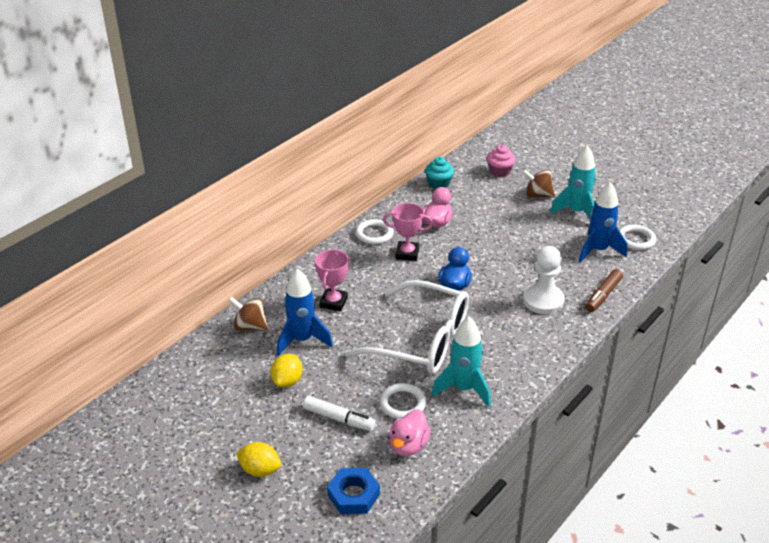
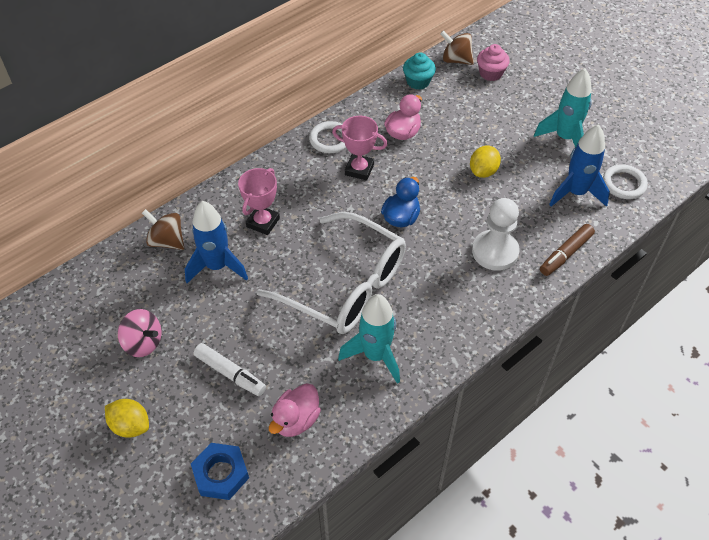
camera: 10 degrees right, 15 degrees up
yellow lemon [271,354,303,387] -> yellow lemon moved to [470,146,501,178]
white ring [380,383,426,419] -> none
brown spinning top [522,169,555,198] -> brown spinning top moved to [440,30,474,65]
none -> pink spinning top [118,309,161,357]

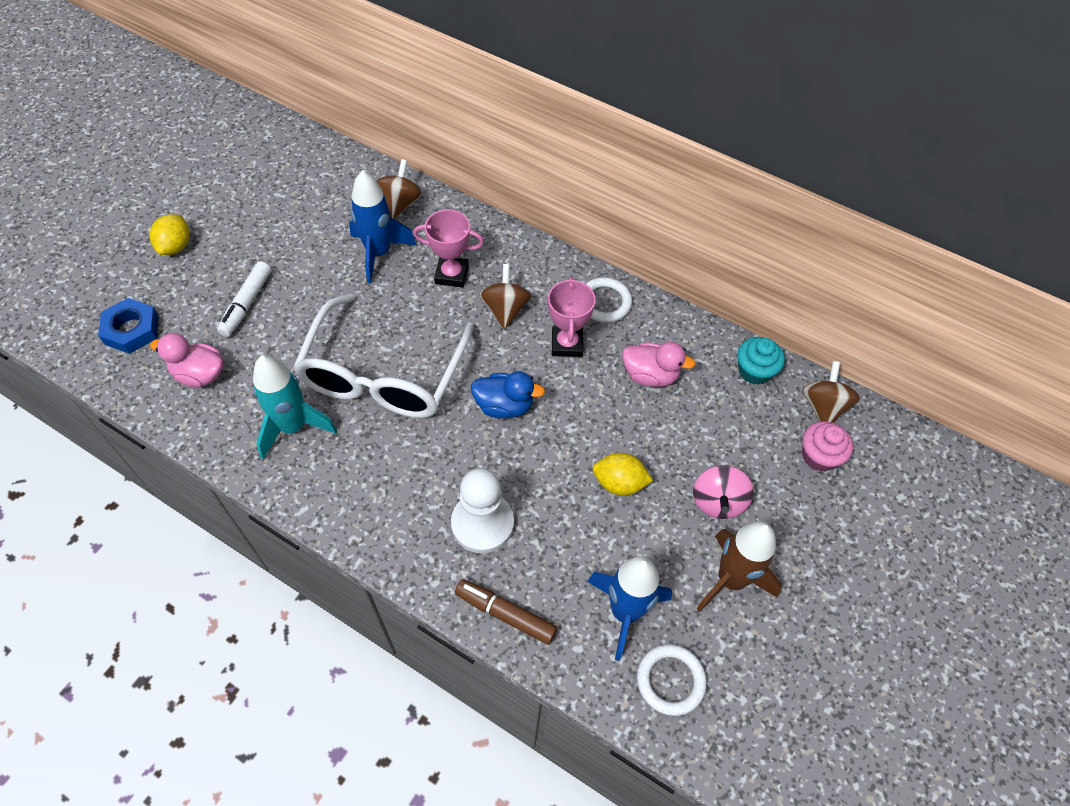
camera: 70 degrees right, 5 degrees up
pink spinning top [118,309,161,357] -> pink spinning top moved to [693,465,754,519]
turquoise rocket [534,68,592,147] -> brown rocket [696,522,782,612]
none -> brown spinning top [479,264,531,329]

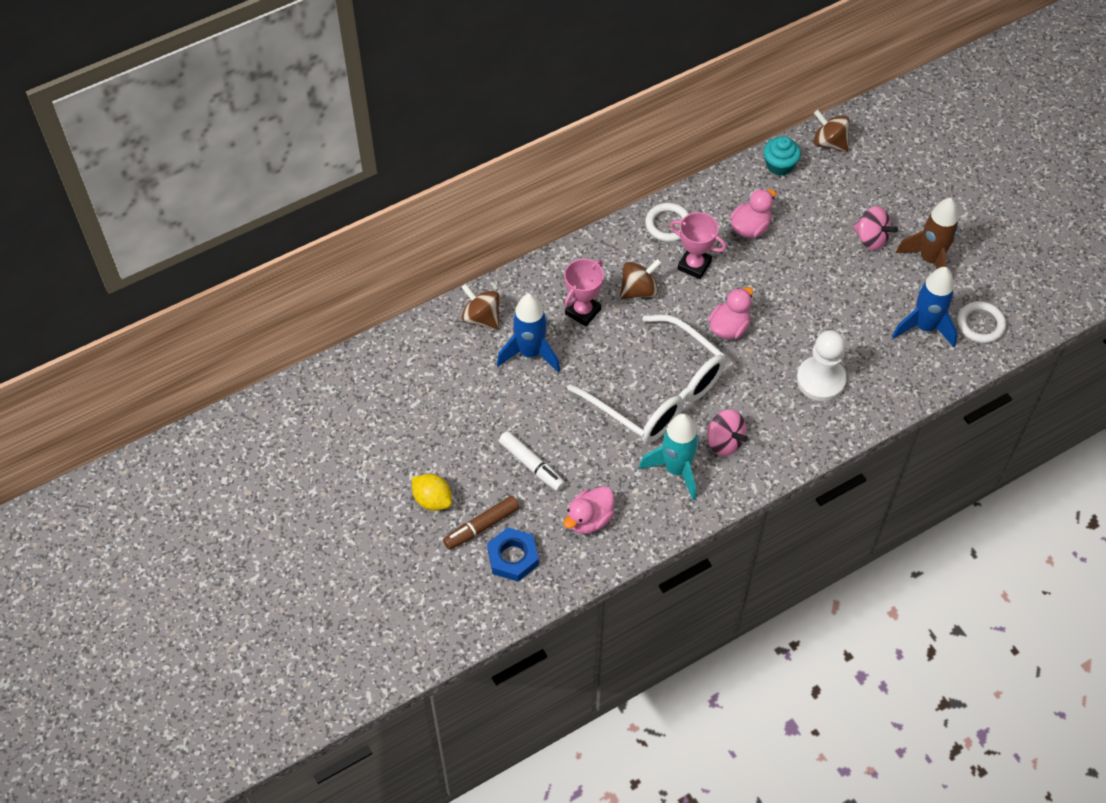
camera: 60 degrees left, 0 degrees up
brown marker [455,579,557,645] -> brown marker moved to [443,496,519,550]
blue duck [471,371,545,418] -> pink duck [708,287,753,340]
brown spinning top [479,264,531,329] -> brown spinning top turned 120 degrees clockwise [620,259,662,299]
yellow lemon [593,453,653,495] -> none
pink cupcake [802,421,853,471] -> none
none -> pink spinning top [707,409,748,456]

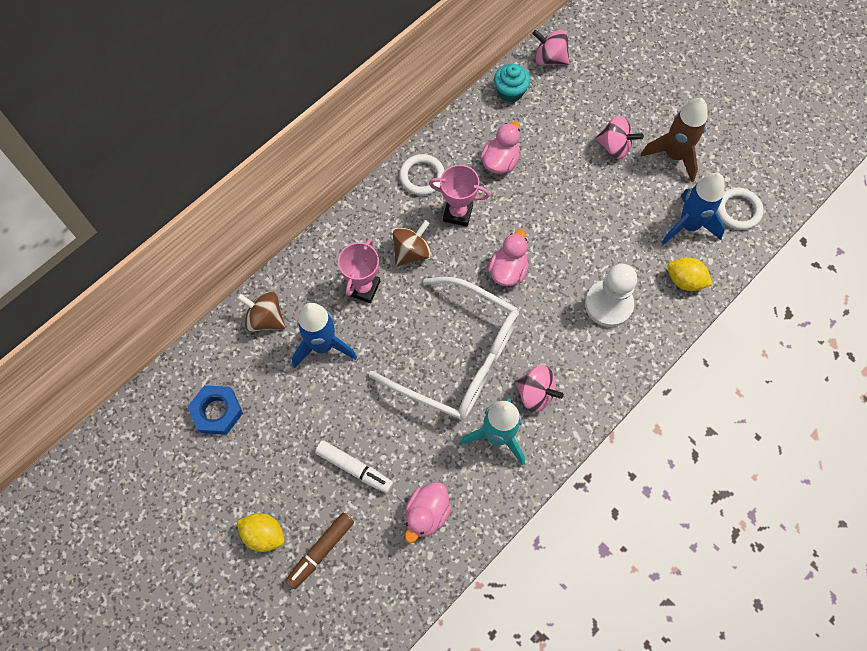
camera: 15 degrees left, 10 degrees up
blue nut [487,527,539,582] -> blue nut moved to [188,385,243,435]
brown spinning top [814,110,850,152] -> pink spinning top [532,30,570,66]
none -> yellow lemon [667,257,713,291]

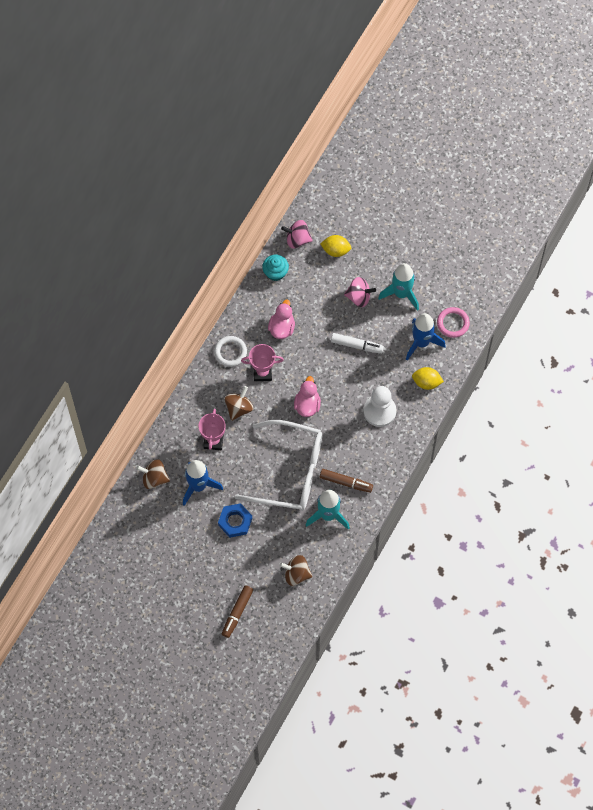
camera: 15 degrees left, 0 degrees up
blue nut [188,385,243,435] -> blue nut moved to [218,503,252,538]
yellow lemon [237,513,285,552] -> yellow lemon moved to [320,235,351,257]
white marker [315,440,393,493] -> white marker moved to [331,333,384,354]
pink duck [405,482,452,543] -> brown spinning top [279,555,313,586]
pink spinning top [515,365,564,412] -> brown marker [320,469,373,493]
brown rocket [641,98,707,182] -> turquoise rocket [378,263,419,311]
white ring [717,188,763,230] -> pink ring [437,307,470,338]

